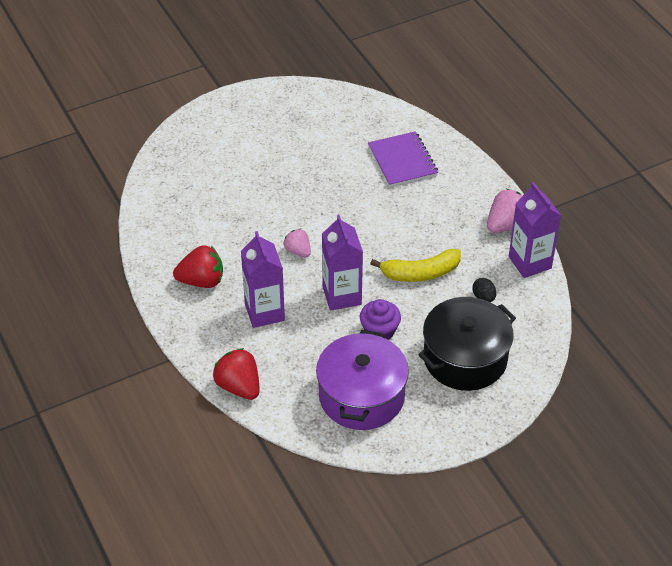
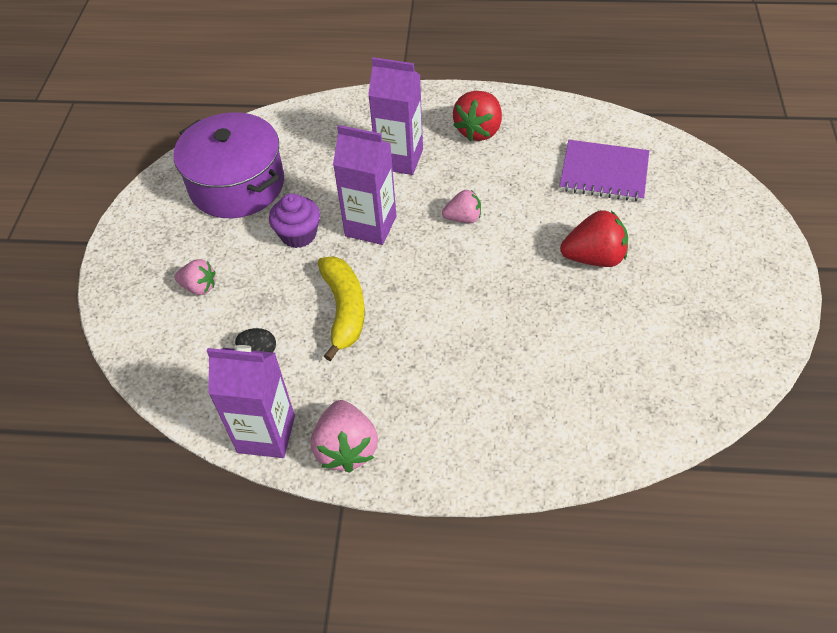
camera: 125 degrees right, 5 degrees up
red strawberry [213,348,259,400] -> red strawberry moved to [560,210,628,267]
purple notebook [368,131,438,187] -> purple notebook moved to [560,140,649,202]
yellow banana [370,249,461,282] -> yellow banana turned 150 degrees clockwise [318,256,365,361]
black pot [418,297,516,391] -> pink strawberry [175,259,215,295]

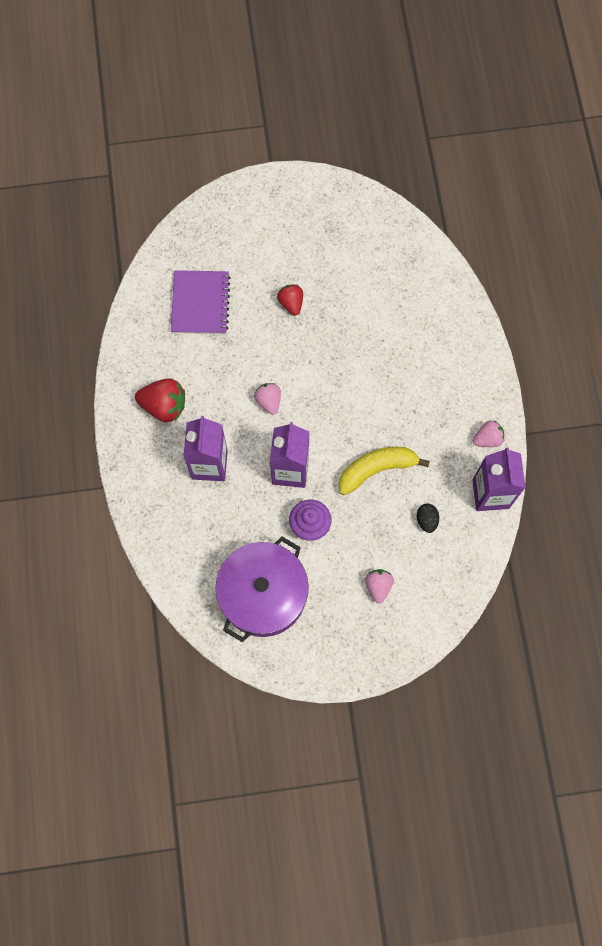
camera: 105 degrees left, 20 degrees up
pink strawberry [311,400,378,473] -> pink strawberry [473,420,505,447], size x0.63
red strawberry [560,210,628,267] -> red strawberry [277,284,303,316], size x0.63

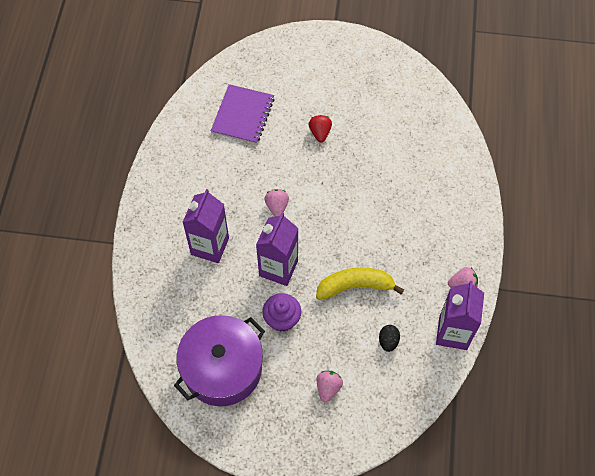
camera: 15 degrees right, 10 degrees down
red strawberry [135,378,185,422] -> none

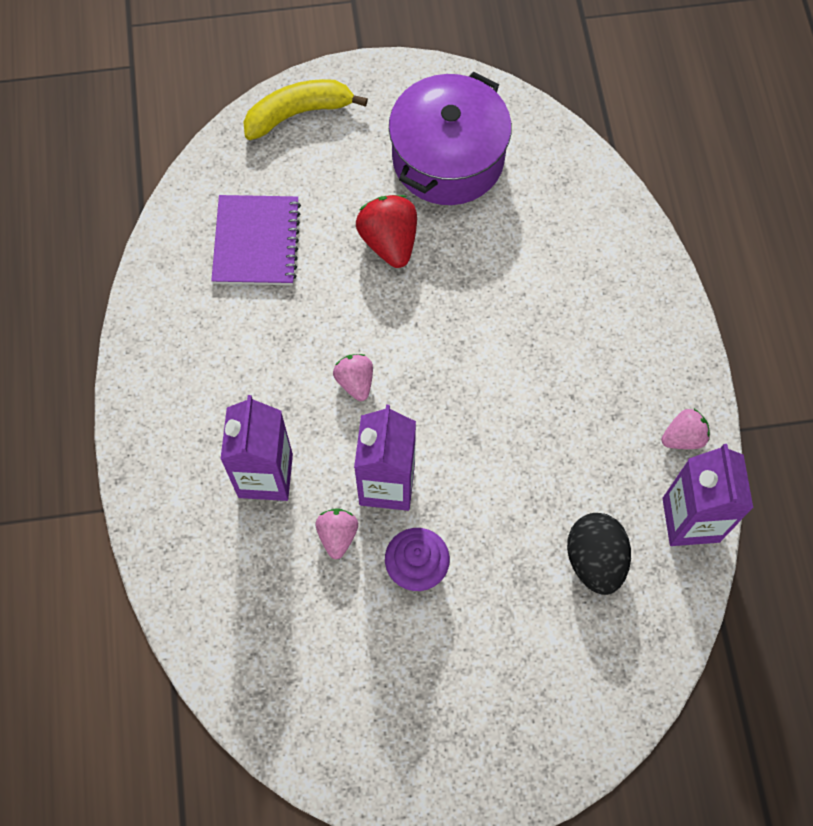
camera: 15 degrees left, 5 degrees up
purple pot [174,315,265,406] -> purple pot moved to [389,72,512,205]
red strawberry [309,115,332,142] -> red strawberry [356,195,417,268], size x1.60
yellow banana [316,267,404,300] -> yellow banana moved to [243,79,368,140]
pink strawberry [317,371,343,402] -> pink strawberry moved to [315,508,358,559]
black egg [379,325,400,352] -> black egg [567,513,631,595], size x1.80

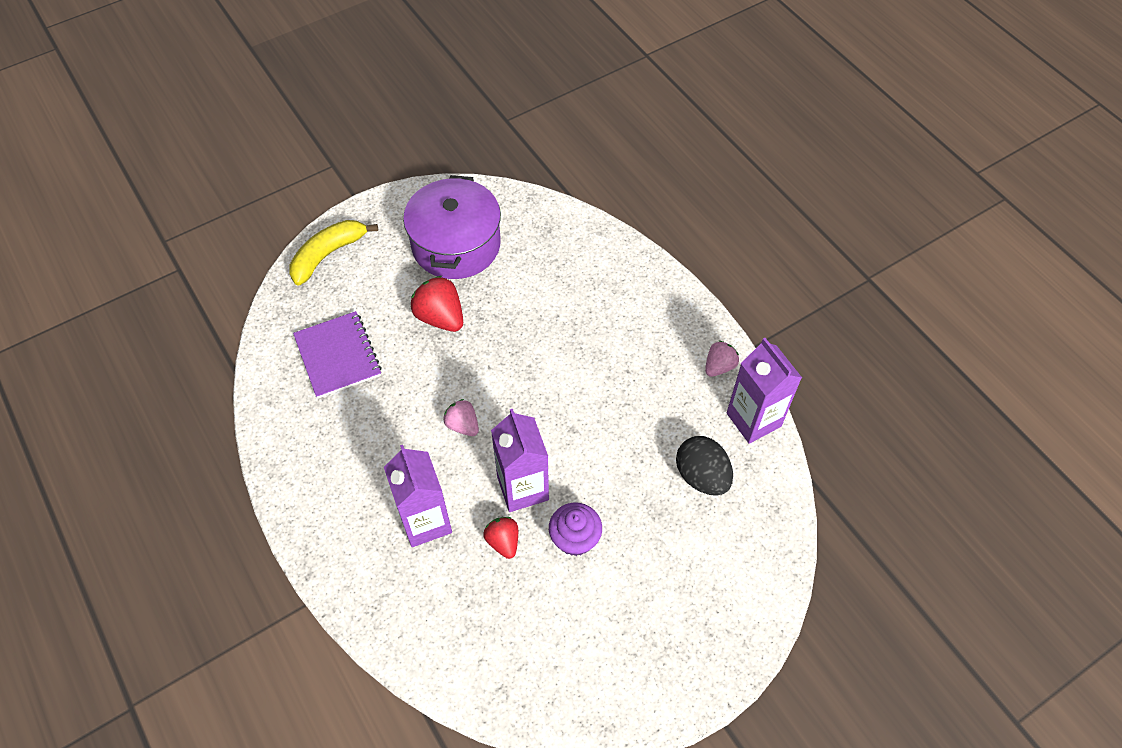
camera: 25 degrees left, 10 degrees down
pink strawberry [315,508,358,559] -> red strawberry [483,517,518,559]

